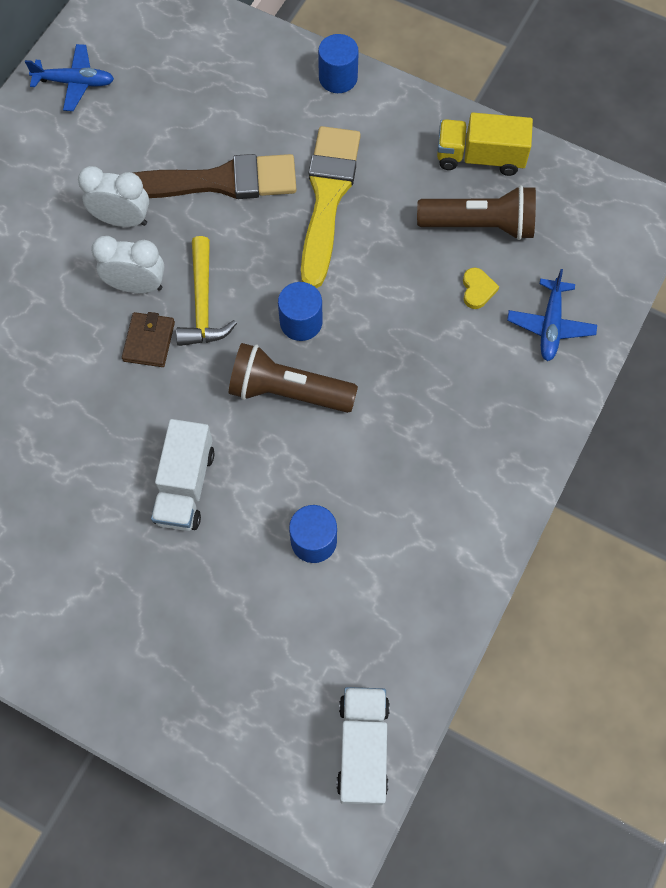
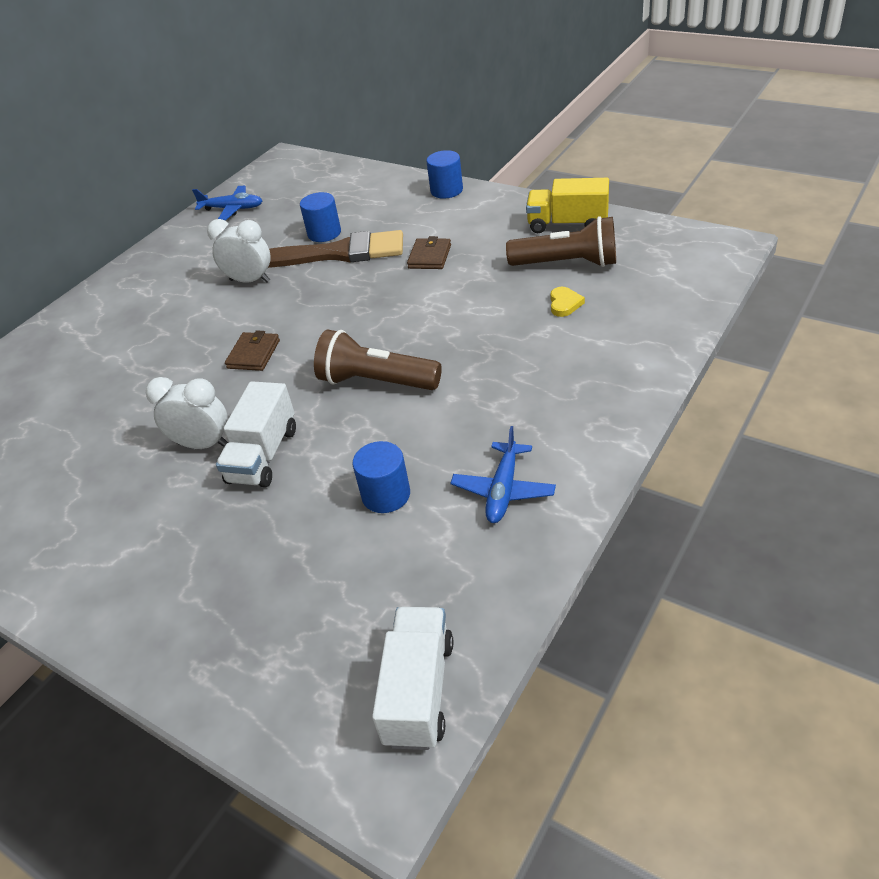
camera: 10 degrees right, 25 degrees down
white clock [91,236,165,294] -> white clock moved to [146,377,228,449]
yellow hammer [176,236,237,346] -> none
blue cylinder [278,282,323,341] -> blue cylinder moved to [300,192,341,242]
yellow brush [301,126,361,288] -> brown wallet [407,236,451,269]
blue plane [507,269,597,361] -> blue plane moved to [450,426,556,523]

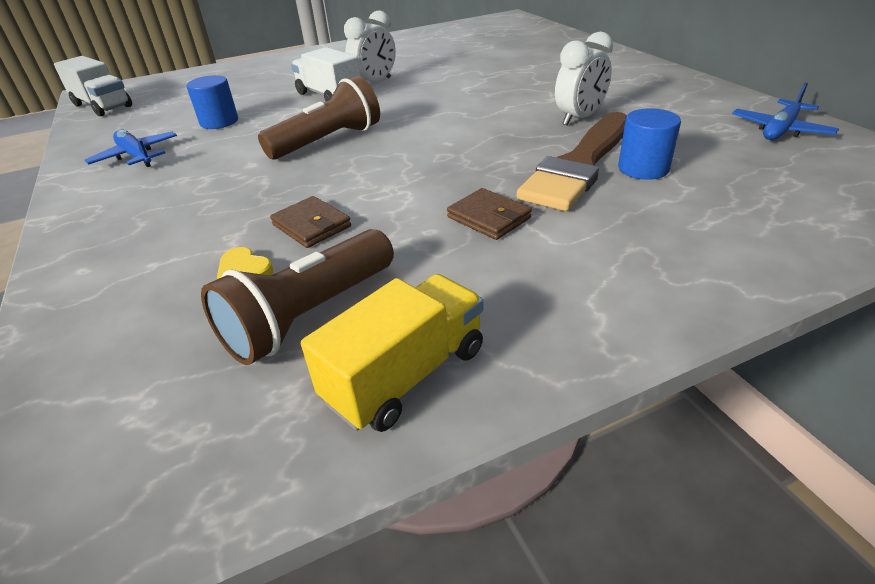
camera: 120 degrees right, 5 degrees down
brown wallet [225,330,280,371] -> brown wallet moved to [270,196,351,248]
blue cylinder [426,150,463,199] -> none

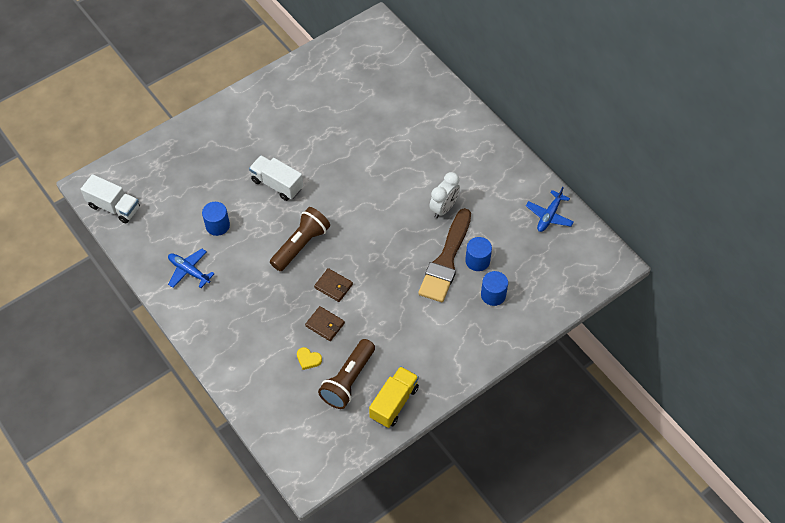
camera: 15 degrees left, 20 degrees up
white clock [344,10,396,81] -> none
brown wallet [447,188,532,240] -> brown wallet moved to [314,268,353,302]
none -> blue cylinder [481,271,508,306]

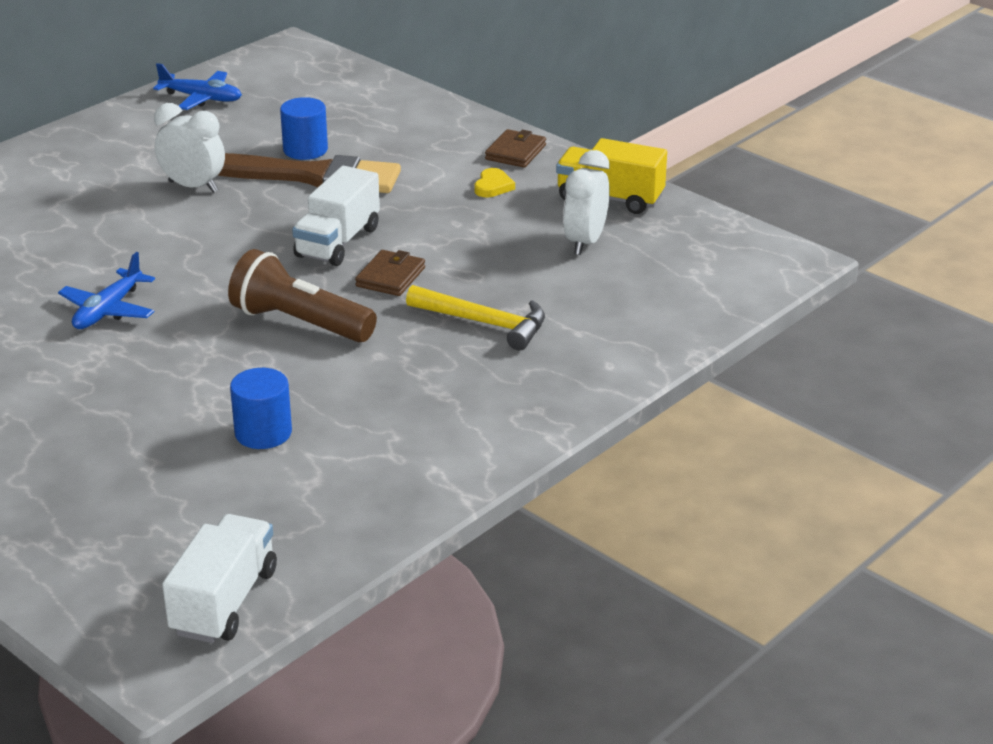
camera: 100 degrees left, 25 degrees down
blue plane [168,249,215,288] -> blue plane moved to [58,252,155,329]
white truck [249,155,303,201] -> white truck moved to [292,166,380,266]
yellow heart [297,347,322,370] -> yellow heart moved to [474,168,515,197]
brown wallet [305,306,345,341] -> brown wallet moved to [485,129,546,168]
brown flashlight [318,339,375,409] -> white clock [563,150,610,255]
blue cylinder [481,271,508,306] -> none
none -> yellow hammer [406,285,545,350]

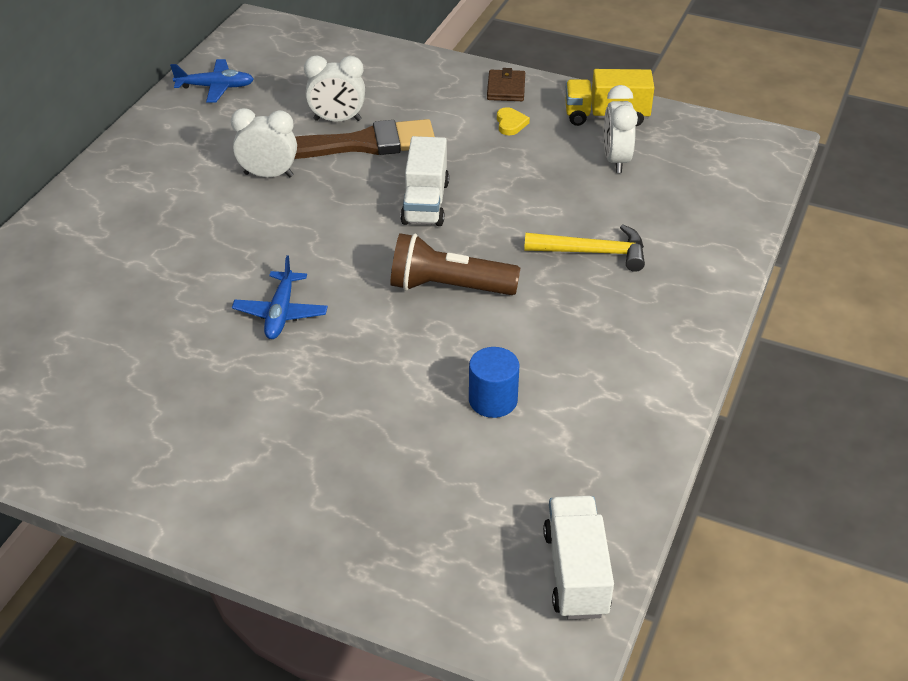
camera: 20 degrees left, 10 degrees up
blue cylinder [280,97,328,160] -> white clock [304,55,365,122]
brown wallet [355,250,425,296] -> none

